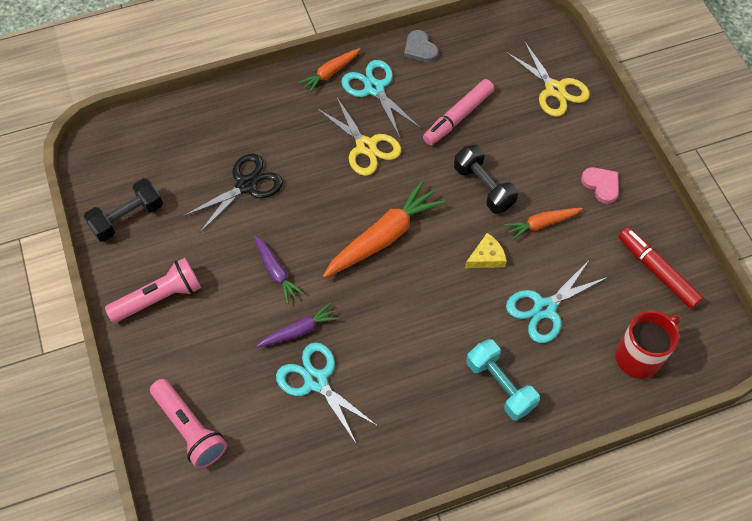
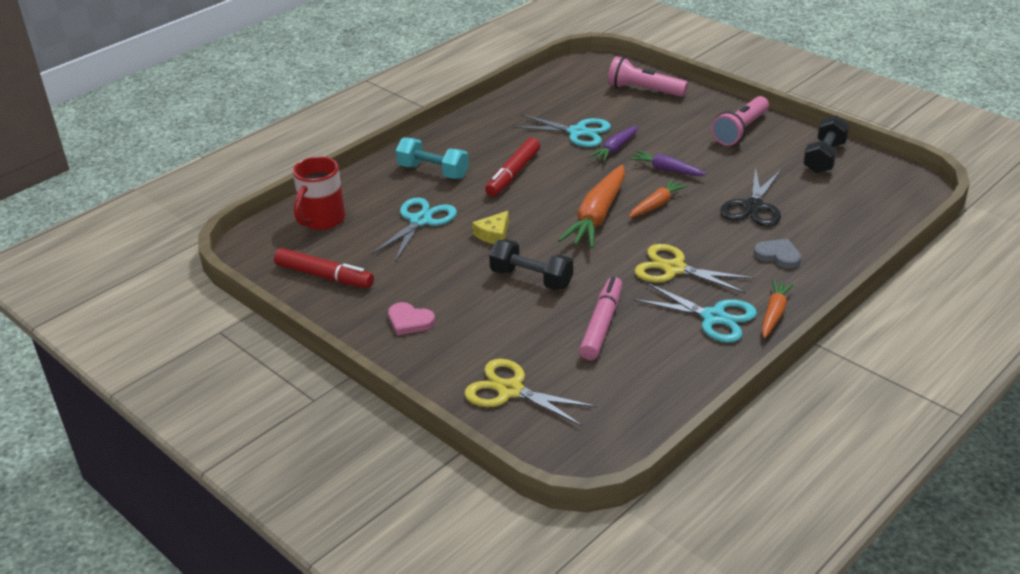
camera: 155 degrees right, 25 degrees down
grey heart [404,30,438,62] -> grey heart moved to [754,239,802,268]
orange carrot [504,208,583,241] -> orange carrot moved to [629,179,688,218]
none -> red marker [485,138,540,197]

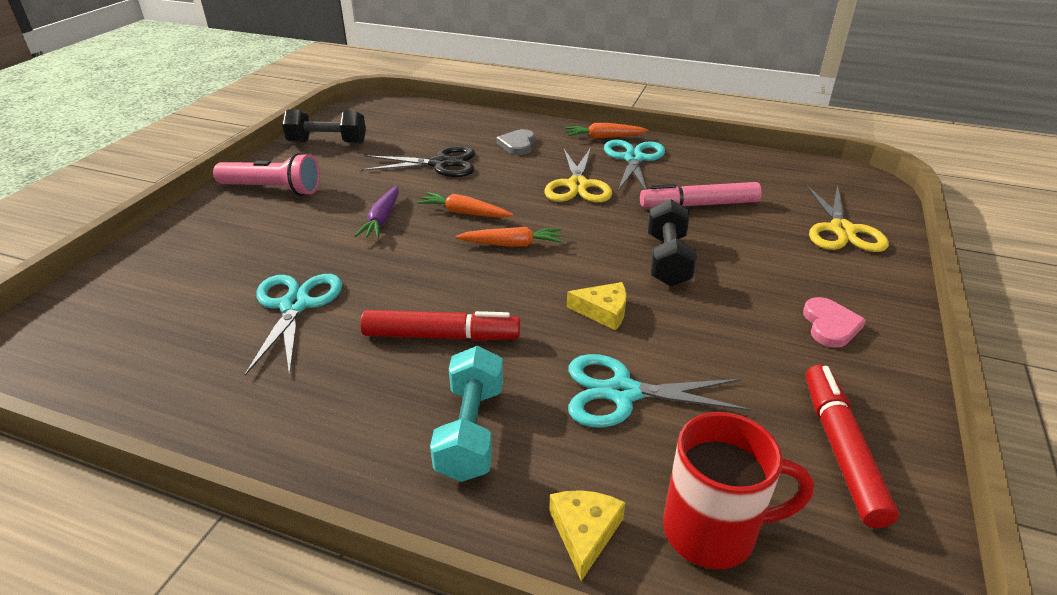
camera: 115 degrees left, 0 degrees up
orange carrot [558,165,625,248] -> orange carrot [455,227,563,247], size x0.56
purple carrot [589,126,638,162] -> none
pink flashlight [608,56,688,97] -> none
none -> yellow cheese [549,490,625,581]

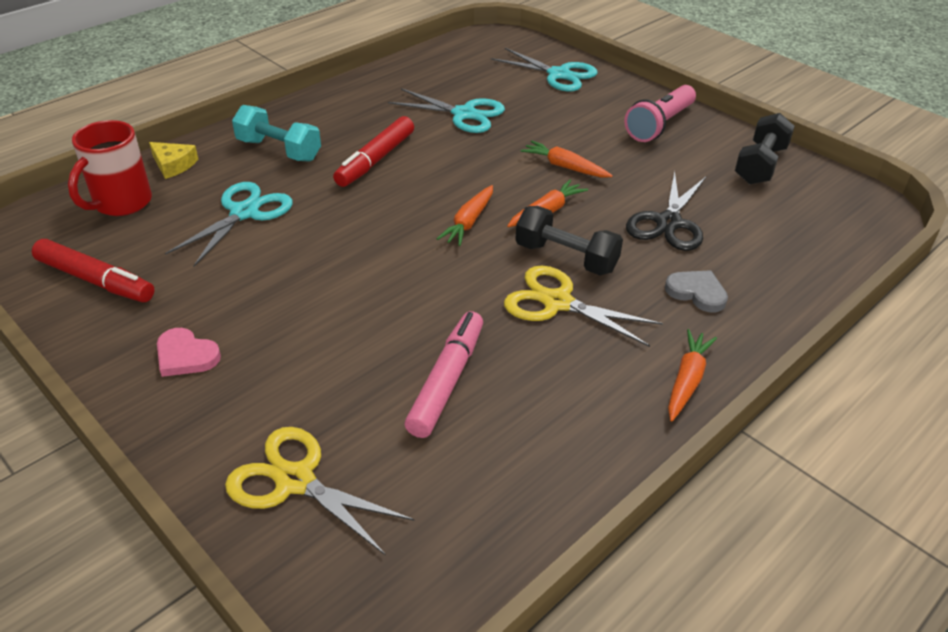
camera: 115 degrees right, 5 degrees up
purple carrot [355,186,399,238] -> orange carrot [521,141,613,178]
yellow cheese [567,282,627,331] -> none
turquoise scissors [604,140,665,191] -> turquoise scissors moved to [491,48,597,92]
black dumbbell [648,199,697,286] -> black dumbbell moved to [515,206,623,275]

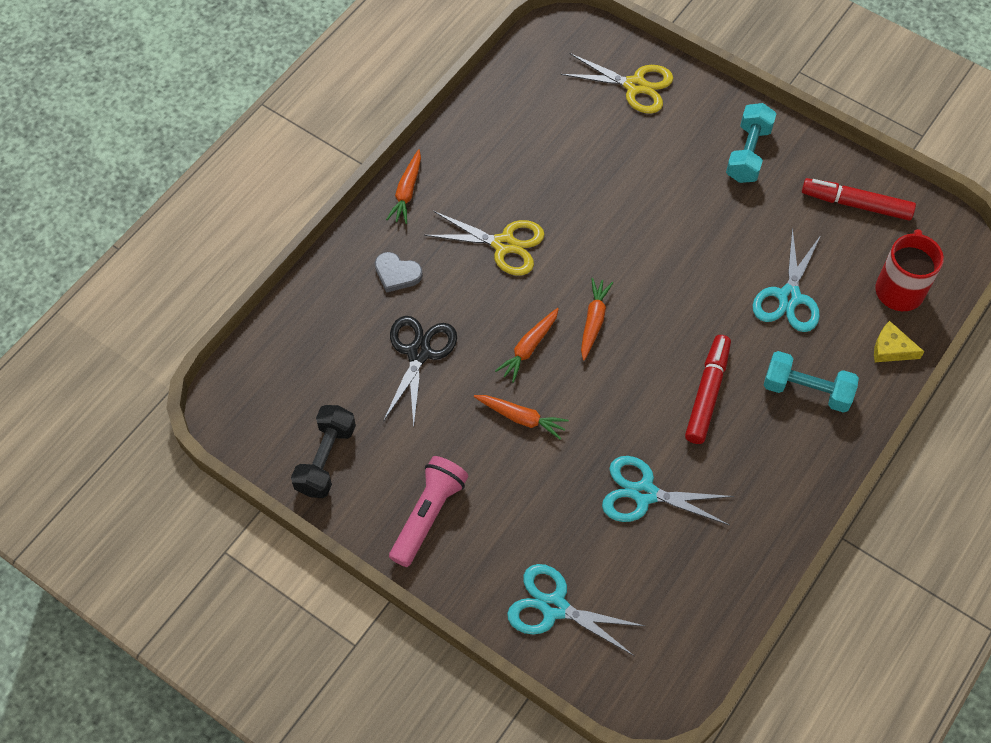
camera: 170 degrees right, 20 degrees up
pink heart [157,328,221,377] -> turquoise dumbbell [726,103,777,183]
pink marker [405,311,483,438] -> none
black dumbbell [515,206,623,275] -> none

